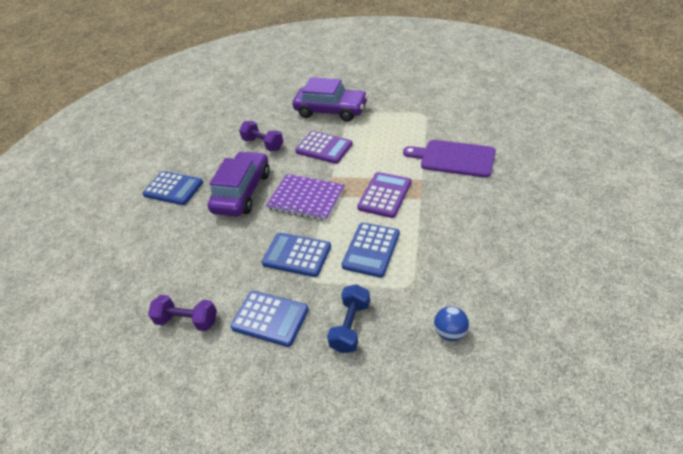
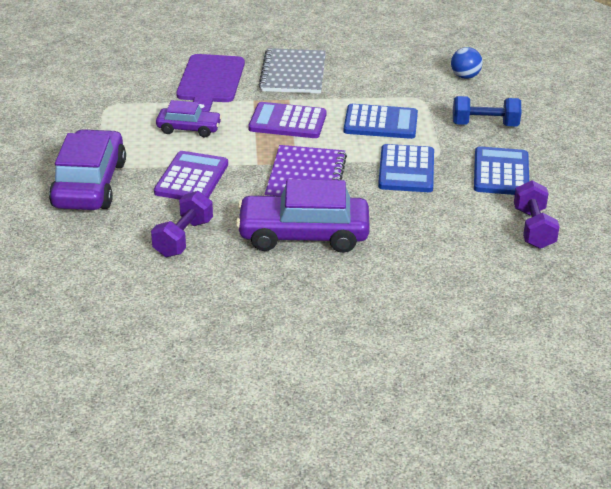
camera: 110 degrees left, 10 degrees down
blue calculator [142,171,203,205] -> none
none -> purple car [156,100,222,137]
none -> grey notebook [259,48,326,94]

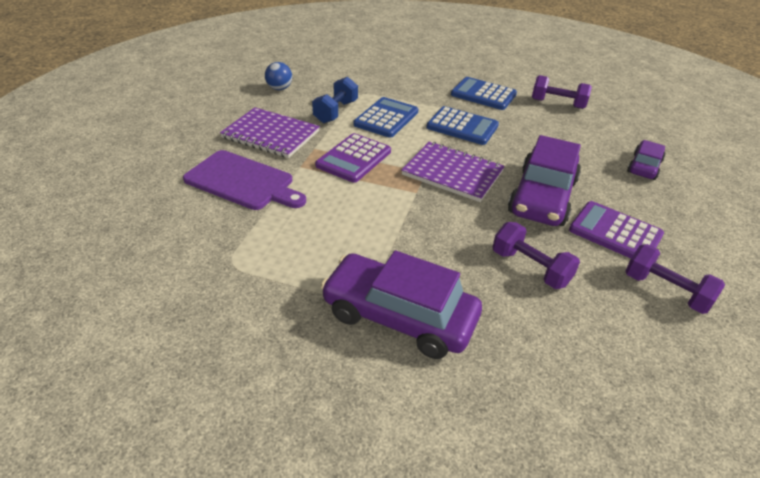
camera: 70 degrees left, 5 degrees up
purple calculator [154,151,228,200] -> purple calculator moved to [569,201,664,258]
purple car [156,100,222,137] -> purple car moved to [627,140,665,180]
grey notebook [259,48,326,94] -> purple notebook [220,107,320,158]
blue ball [451,47,483,79] -> blue ball moved to [265,62,292,90]
blue dumbbell [453,96,521,127] -> blue dumbbell moved to [312,77,358,123]
none -> purple dumbbell [625,244,725,314]

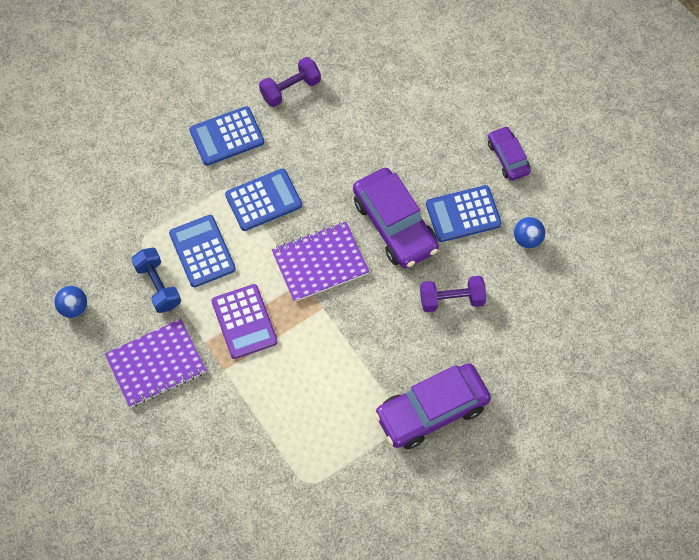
camera: 50 degrees left, 25 degrees up
purple cutting board [183,150,306,210] -> none
purple calculator [569,201,664,258] -> blue calculator [426,185,502,242]
purple dumbbell [625,244,725,314] -> blue ball [514,217,545,249]
purple car [627,140,665,180] -> purple car moved to [488,126,531,181]

